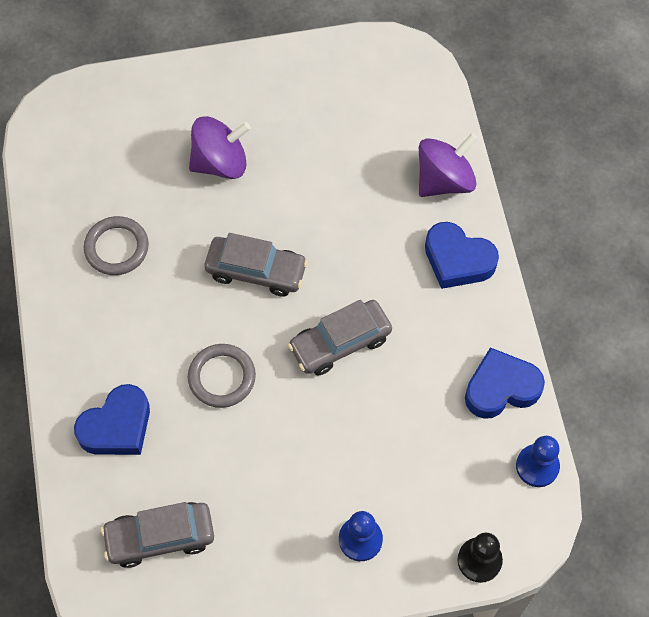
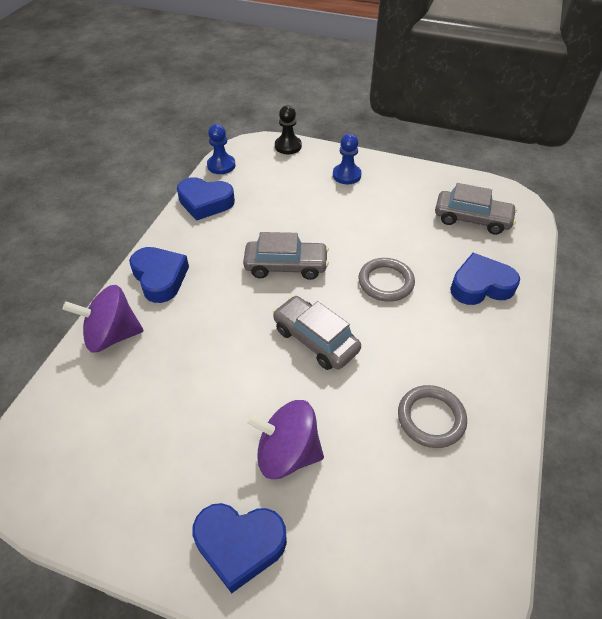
camera: 150 degrees left, 15 degrees down
none -> blue heart [192,503,287,593]

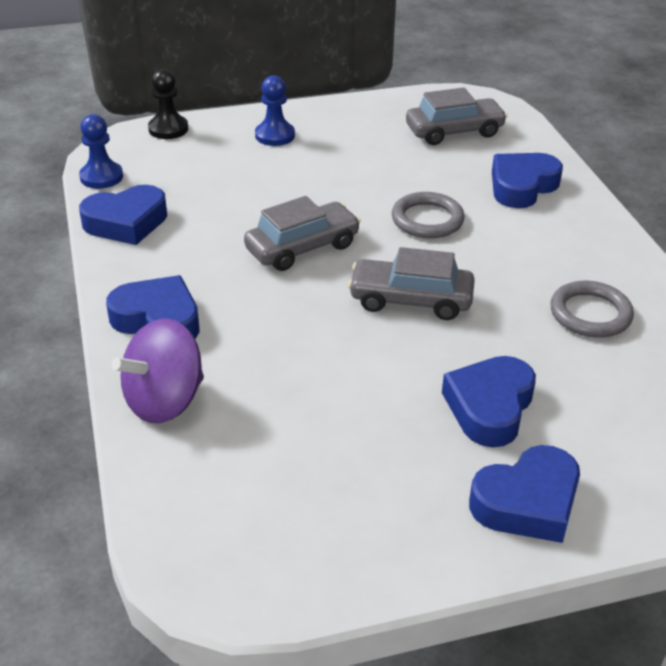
camera: 35 degrees left, 10 degrees down
purple spinning top [246,400,324,479] -> blue heart [442,356,536,447]

